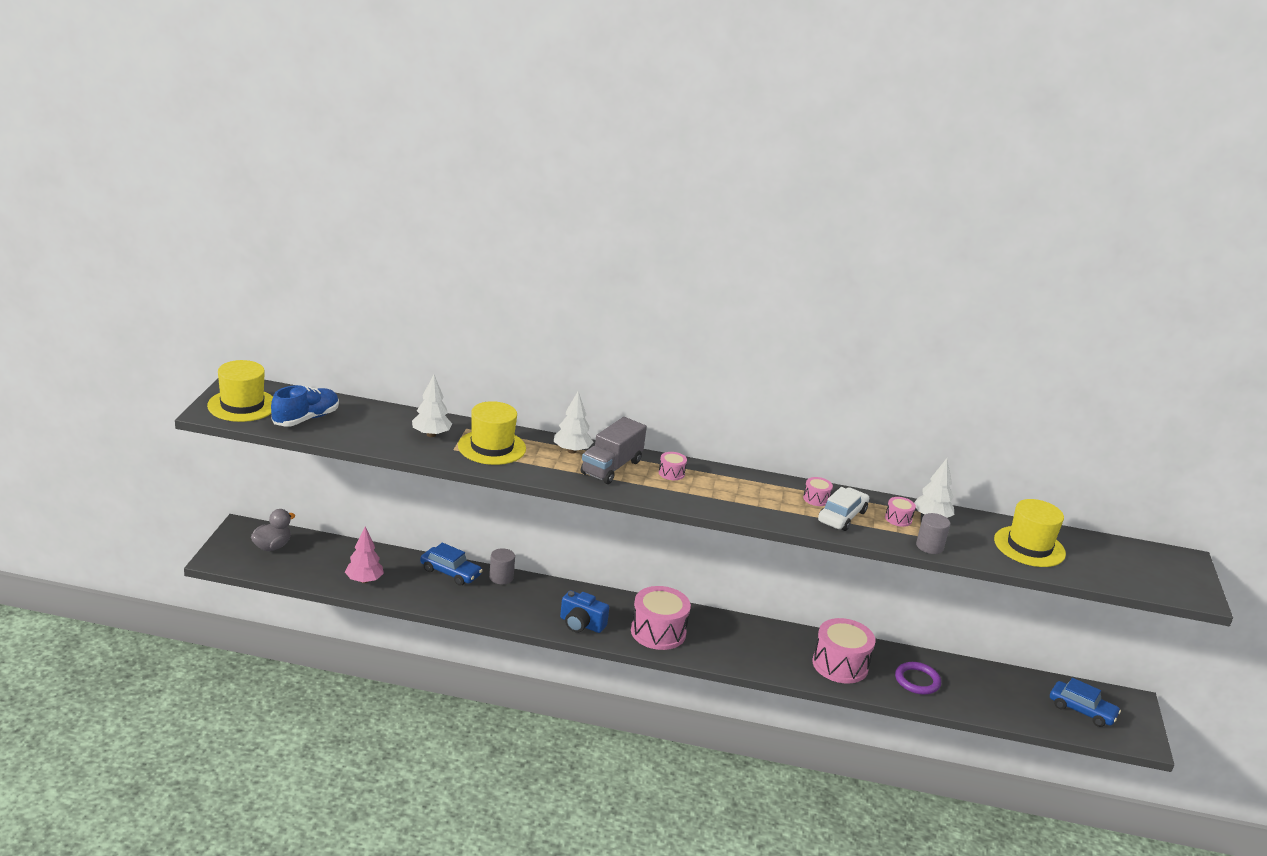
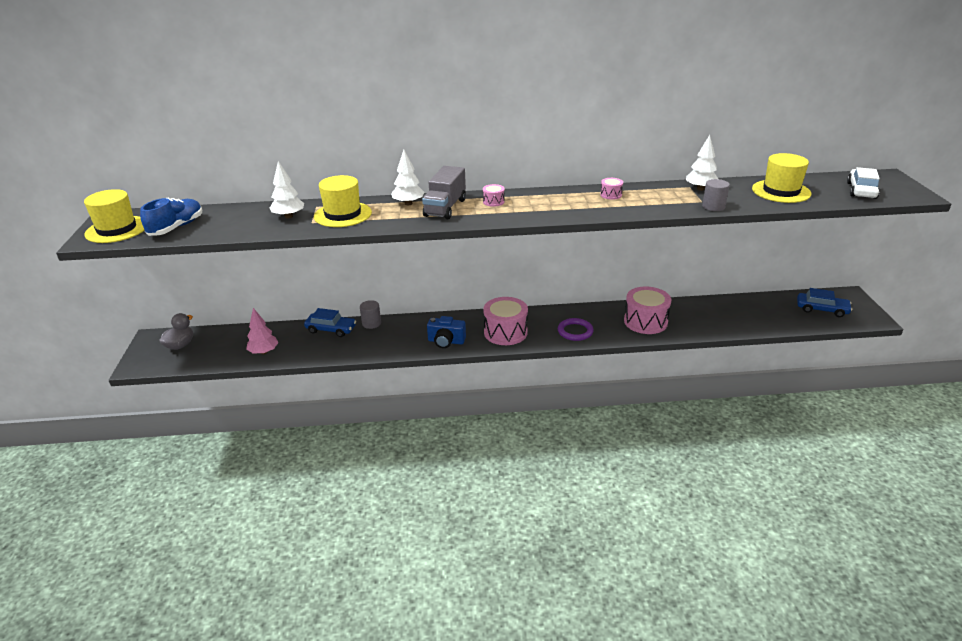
camera: 10 degrees left, 5 degrees up
white car [818,487,869,531] -> white car moved to [847,167,880,199]
pink drum [885,497,916,527] -> none
purple ring [895,662,941,695] -> purple ring moved to [558,318,594,341]

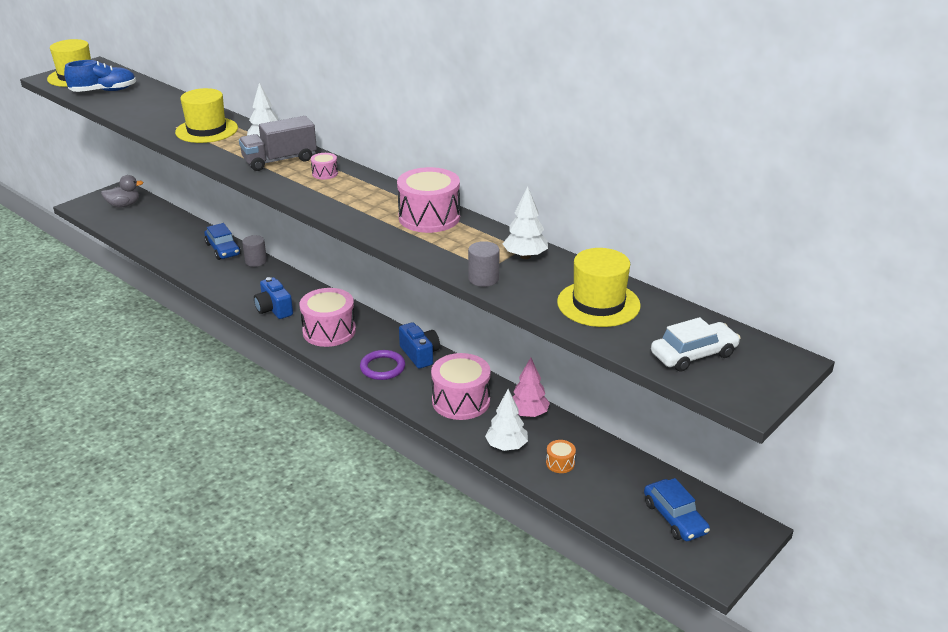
camera: 45 degrees right, 0 degrees up
pink tree [246,308,279,354] -> pink tree moved to [513,357,550,417]
white tree [270,161,304,218] -> white tree moved to [485,389,528,451]
pink drum [600,178,623,200] -> pink drum [397,167,460,233], size x2.20
none -> blue camera [399,322,440,369]
none -> orange drum [546,440,576,473]

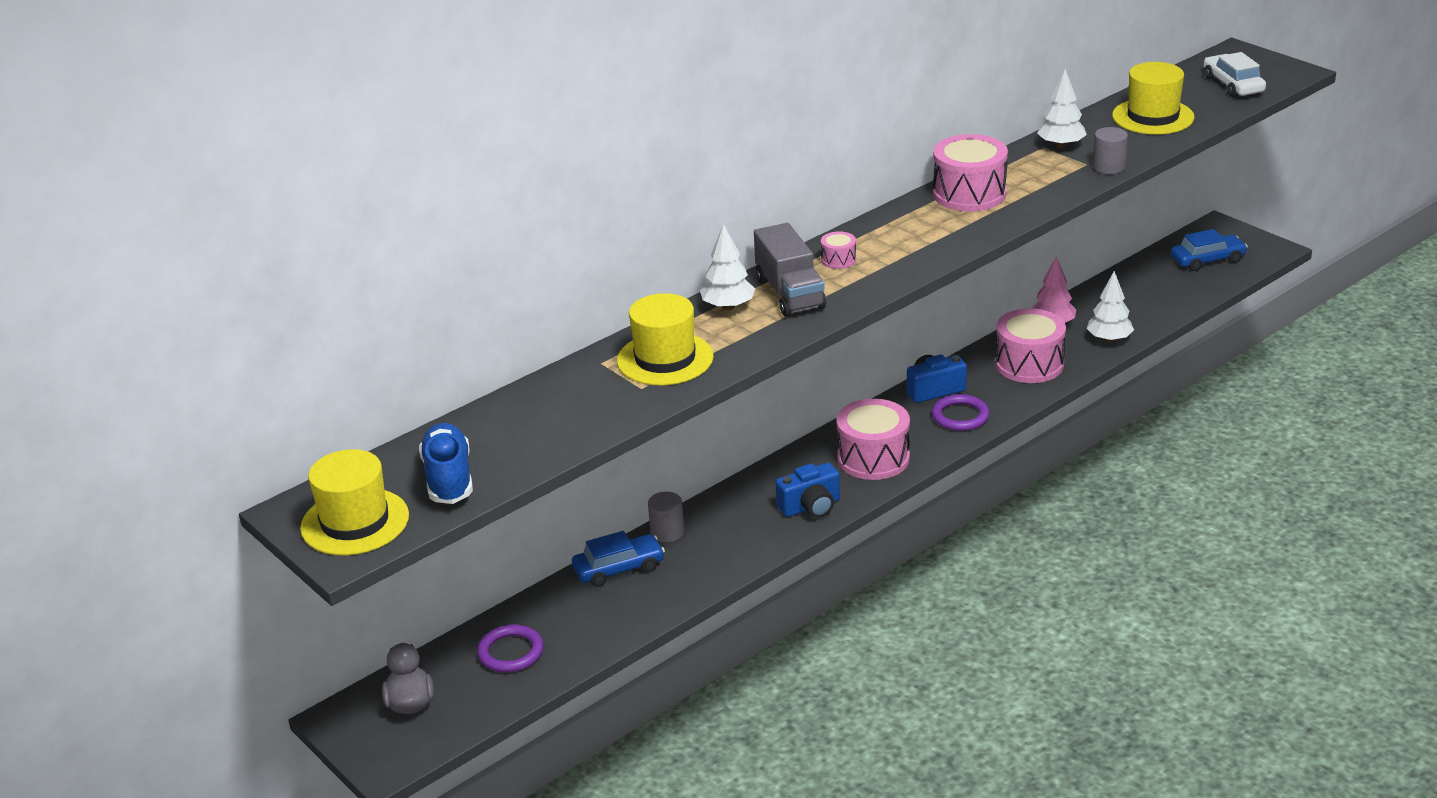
camera: 80 degrees left, 0 degrees up
orange drum [546,440,576,473] -> none
none -> purple ring [477,625,544,672]

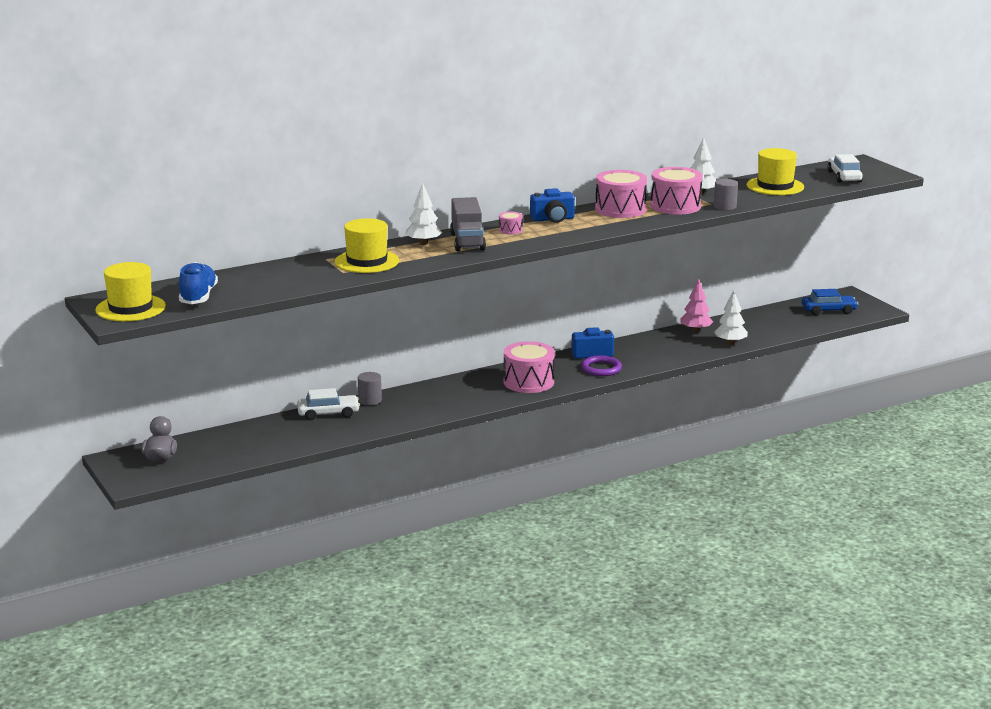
camera: 10 degrees right, 10 degrees down
purple ring [477,625,544,672] -> none
blue car [572,531,665,587] -> white car [297,388,360,420]
blue camera [775,462,840,518] -> blue camera moved to [530,188,575,223]
pink drum [995,308,1066,383] -> pink drum moved to [650,167,703,215]

